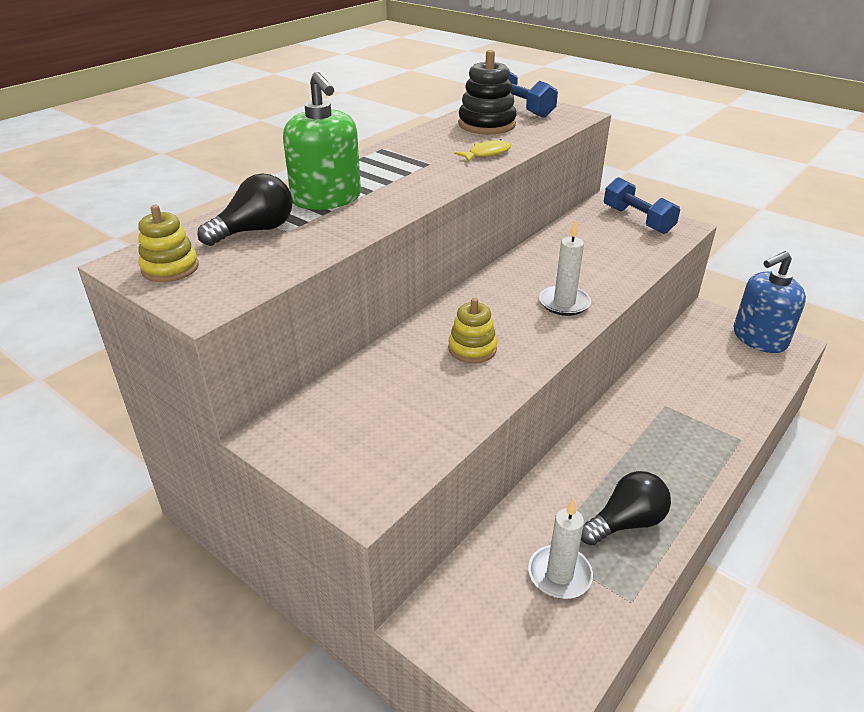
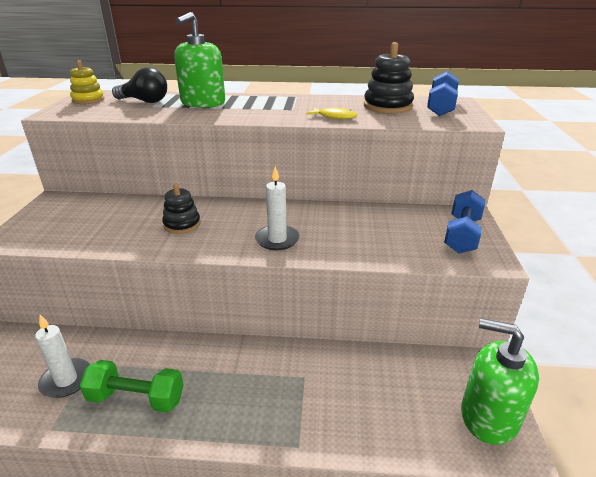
camera: 55 degrees right, 5 degrees down
yellow stacking toy [448,298,497,363] -> black stacking toy [162,184,200,234]
black light bulb [581,471,671,546] -> green dumbbell [80,360,183,412]
blue soap dispenser [733,251,806,353] -> green soap dispenser [461,318,539,445]

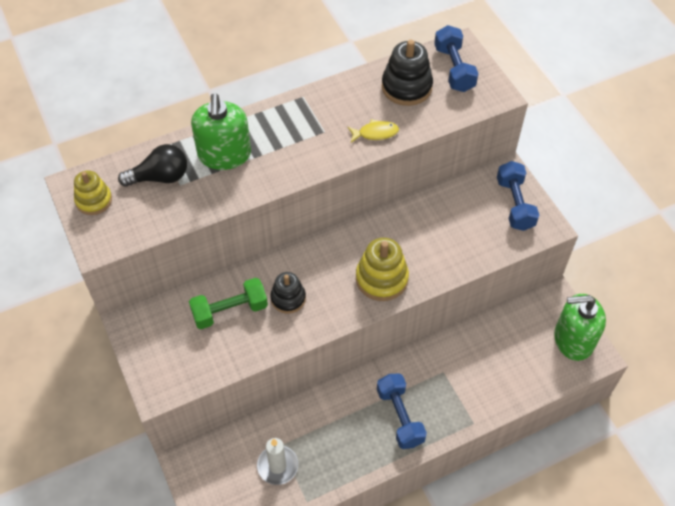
camera: 30 degrees left, 25 degrees up
green dumbbell [80,360,183,412] -> green dumbbell moved to [189,278,268,329]
white candle [255,166,300,250] -> yellow stacking toy [356,238,409,301]
none -> blue dumbbell [377,373,427,449]

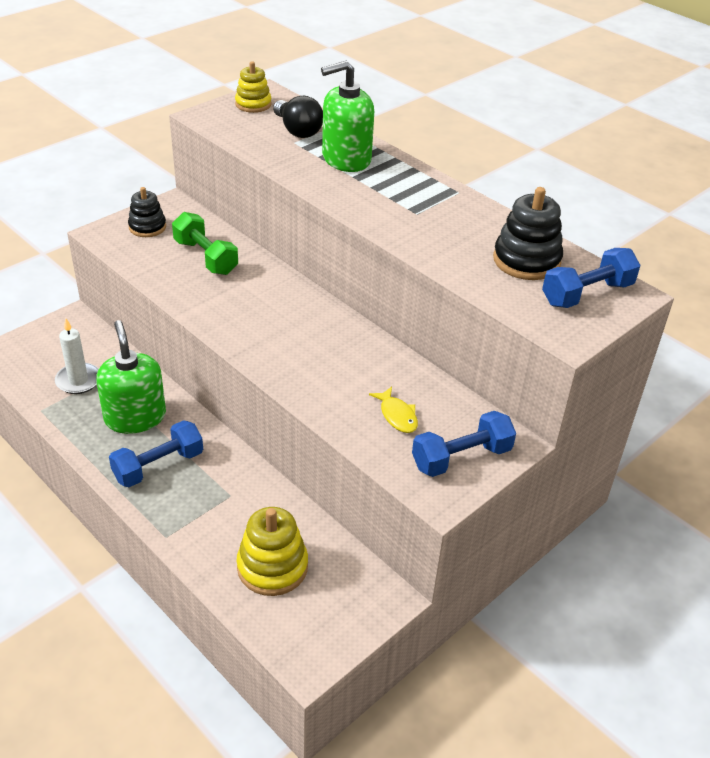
camera: 70 degrees right, 15 degrees down
black stacking toy [270,272,306,314] -> black stacking toy moved to [128,187,166,237]
yellow fish [348,119,399,143] -> yellow fish moved to [369,387,418,433]
yellow stacking toy [356,238,409,301] -> yellow stacking toy moved to [237,507,308,596]
green soap dispenser [554,294,606,361] -> green soap dispenser moved to [96,320,166,434]

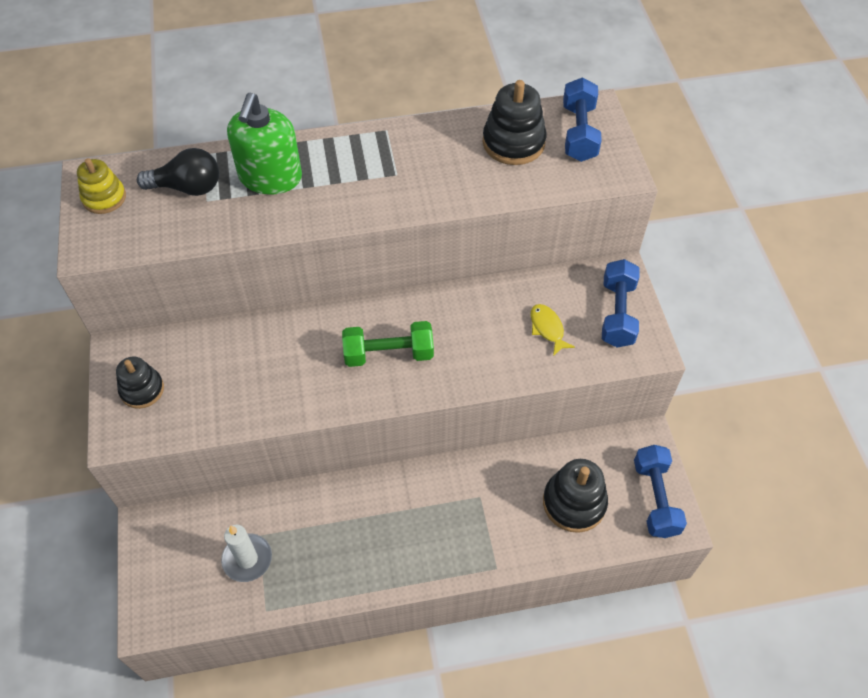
camera: 55 degrees left, 15 degrees up
green soap dispenser [96,320,166,434] -> none
blue dumbbell [109,420,203,487] -> blue dumbbell moved to [634,445,687,538]
green dumbbell [172,212,238,275] -> green dumbbell moved to [342,321,434,367]
yellow stacking toy [237,507,308,596] -> black stacking toy [543,459,608,533]
yellow fish [369,387,418,433] -> yellow fish turned 120 degrees counterclockwise [531,304,575,356]

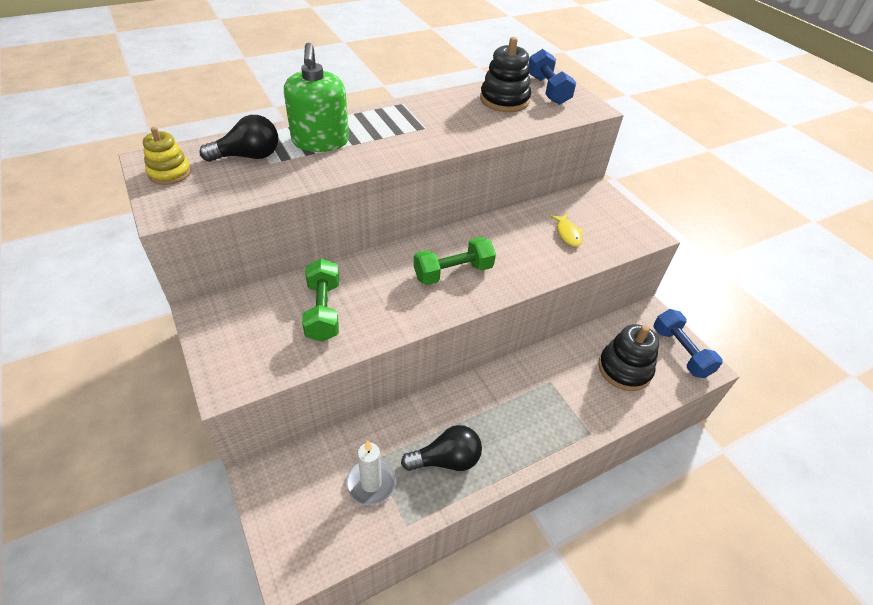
camera: 20 degrees left, 10 degrees down
black stacking toy [116,356,164,409] -> none
yellow fish [531,304,575,356] -> yellow fish turned 150 degrees counterclockwise [550,214,583,247]
blue dumbbell [602,259,640,347] -> none
none -> green dumbbell [302,258,339,342]
none -> black light bulb [401,425,482,471]

